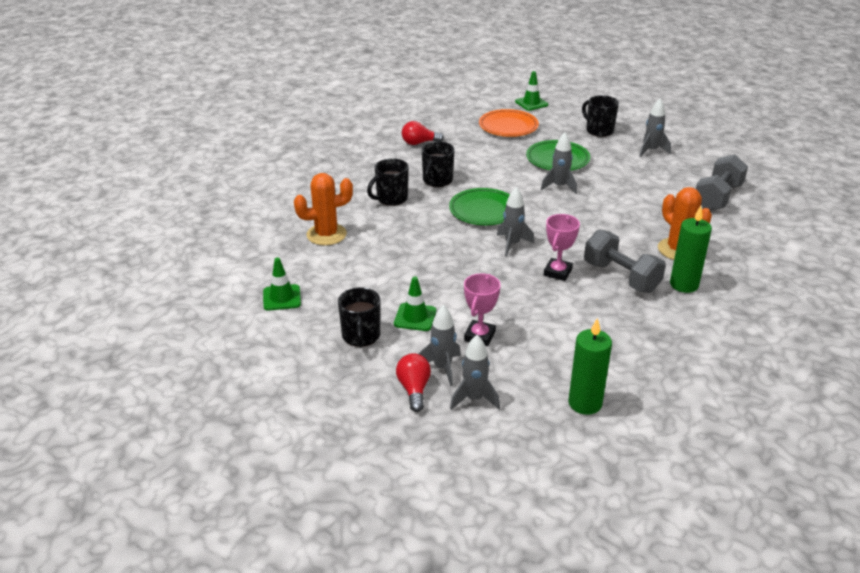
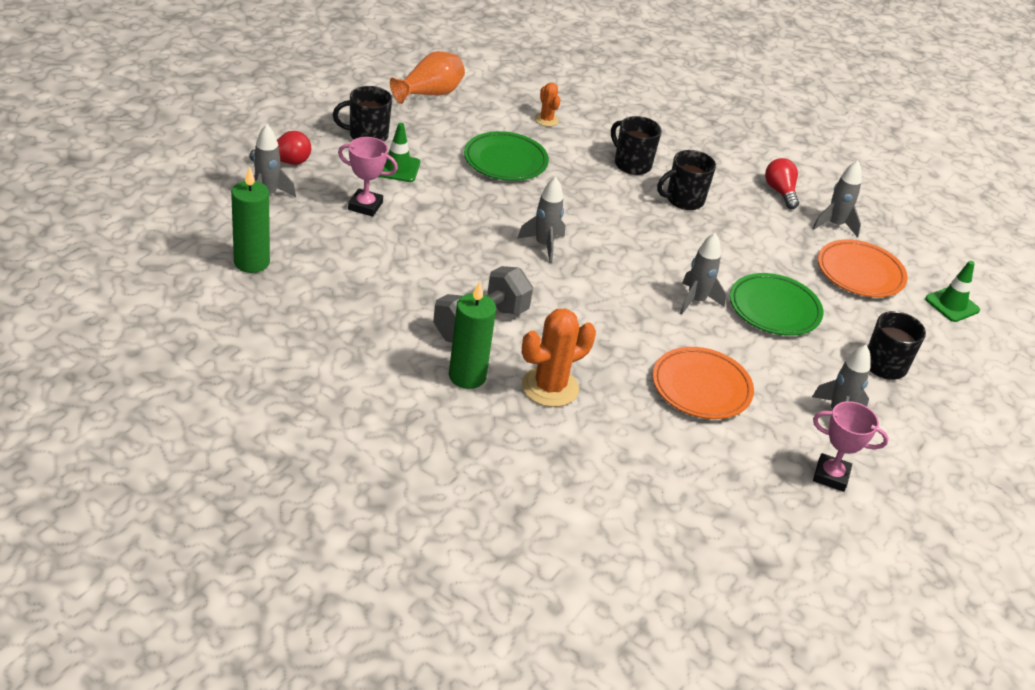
camera: 80 degrees right, 5 degrees up
green traffic cone [263,258,301,311] -> orange vase [390,51,465,104]
orange cactus [294,173,353,245] -> orange cactus [535,83,560,126], size x0.54
grey rocket [418,305,461,386] -> grey rocket moved to [813,160,862,238]
black mug [422,141,455,187] -> black mug turned 45 degrees counterclockwise [657,150,716,210]
green plate [449,188,510,225] -> green plate moved to [464,131,549,181]
pink trophy [544,214,580,281] -> pink trophy moved to [813,401,889,492]
grey dumbbell [696,154,748,210] -> none
none -> orange plate [652,347,754,419]

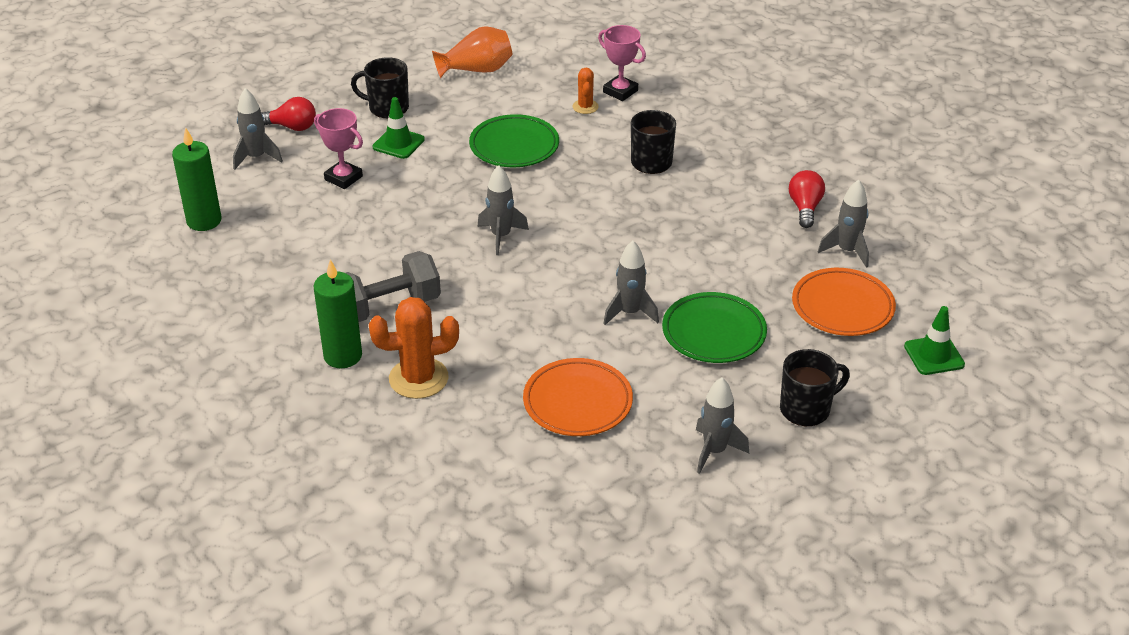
camera: 25 degrees right, 0 degrees up
black mug [657,150,716,210] -> none
pink trophy [813,401,889,492] -> pink trophy moved to [598,25,646,101]

